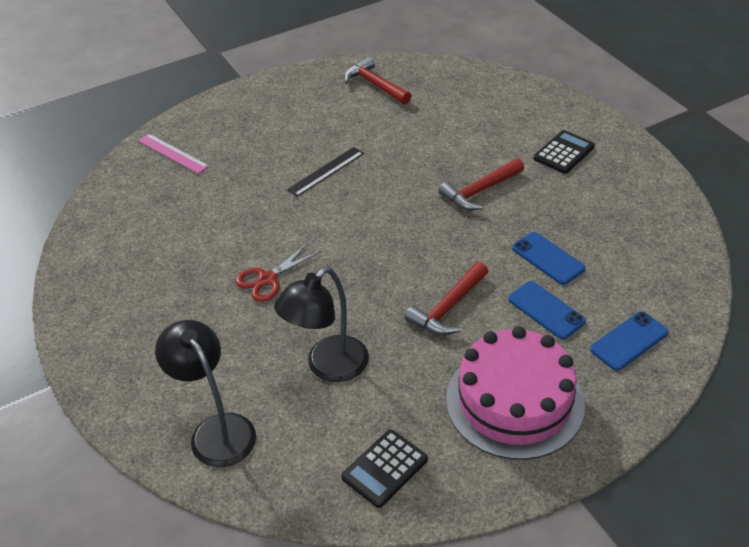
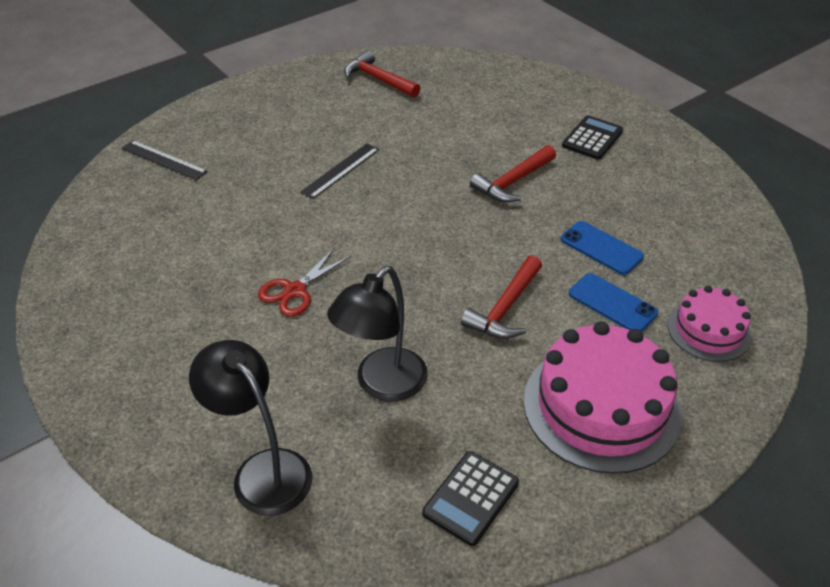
camera: 10 degrees left, 0 degrees up
pink ruler [138,134,209,174] -> black ruler [122,140,208,180]
blue phone [590,311,668,371] -> pink cake [667,286,751,362]

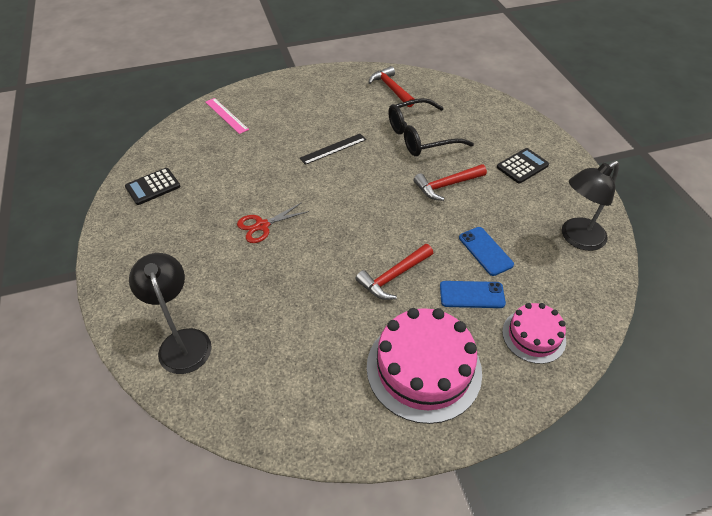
camera: 20 degrees right, 5 degrees up
black ruler [122,140,208,180] -> pink ruler [206,98,249,134]
black lamp [327,266,428,402] -> black lamp moved to [562,161,619,251]
black calculator [422,451,519,546] -> black calculator moved to [125,168,180,205]
blue phone [569,273,658,332] -> blue phone turned 60 degrees counterclockwise [440,281,506,308]
none -> black glasses [388,98,474,157]

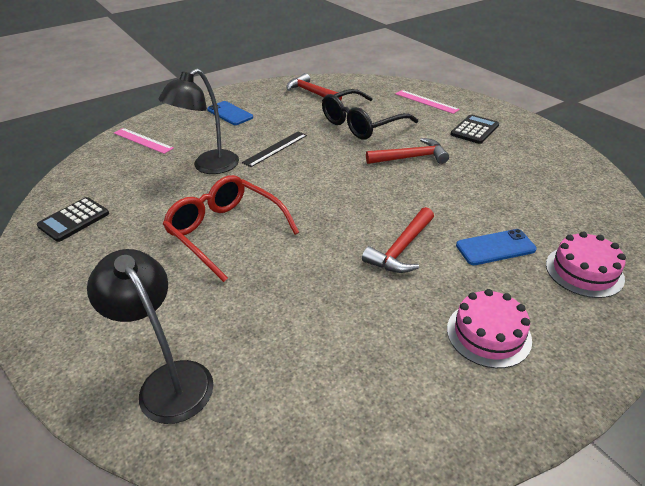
camera: 15 degrees left, 10 degrees down
red scissors [237,202,309,243] -> red glasses [163,175,300,282]
pink cake [367,308,482,424] -> pink cake [447,289,532,368], size x0.57
red hammer [413,164,487,201] -> red hammer turned 150 degrees counterclockwise [366,138,449,164]
blue phone [459,227,514,276] -> blue phone moved to [207,101,253,125]
black lamp [562,161,619,251] -> black lamp moved to [159,69,239,174]
none -> pink ruler [395,90,460,114]

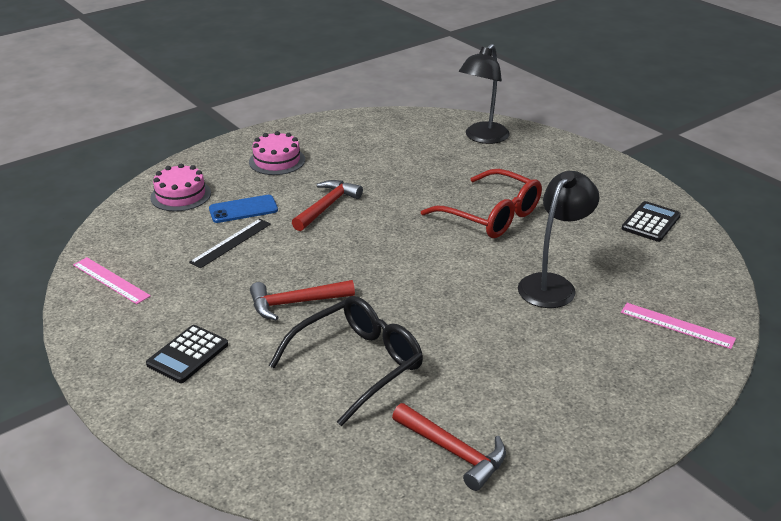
camera: 175 degrees right, 5 degrees down
black lamp [87,249,214,424] -> black lamp turned 75 degrees clockwise [459,44,510,144]
blue phone [207,101,253,125] -> none
black ruler [242,132,307,167] -> black ruler moved to [189,219,271,268]
pink ruler [395,90,460,114] -> pink ruler moved to [73,257,151,304]

